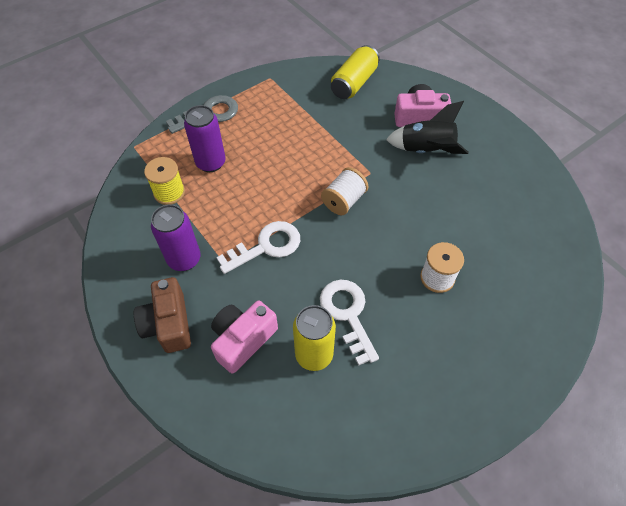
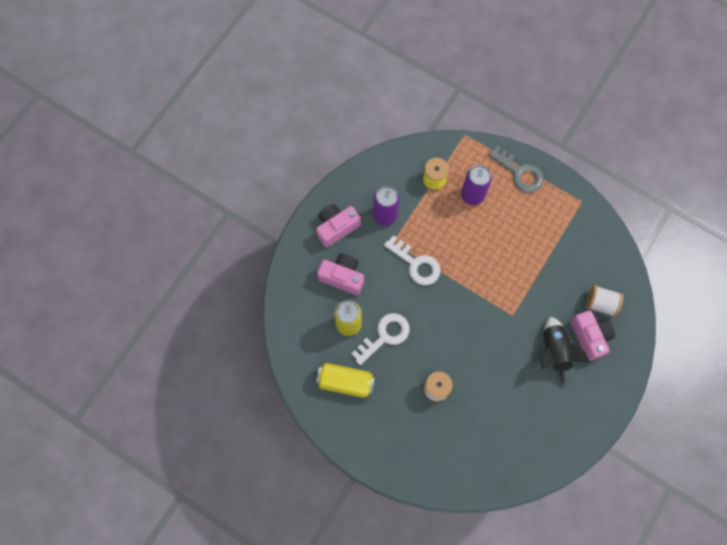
camera: 70 degrees right, 15 degrees up
brown camera [134,277,191,353] -> pink camera [316,204,361,248]
white spool [321,167,368,215] -> white spool moved to [586,285,623,317]
yellow can [331,45,380,99] -> yellow can moved to [316,363,375,398]

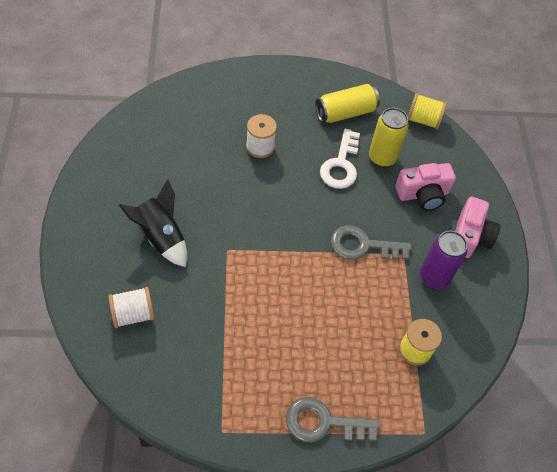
camera: 140 degrees right, 15 degrees down
white key [384,235,441,285] -> grey key [331,225,411,260]
purple can [461,165,492,205] -> none
pink camera [570,310,615,361] -> none
none -> yellow spool [408,93,447,129]

